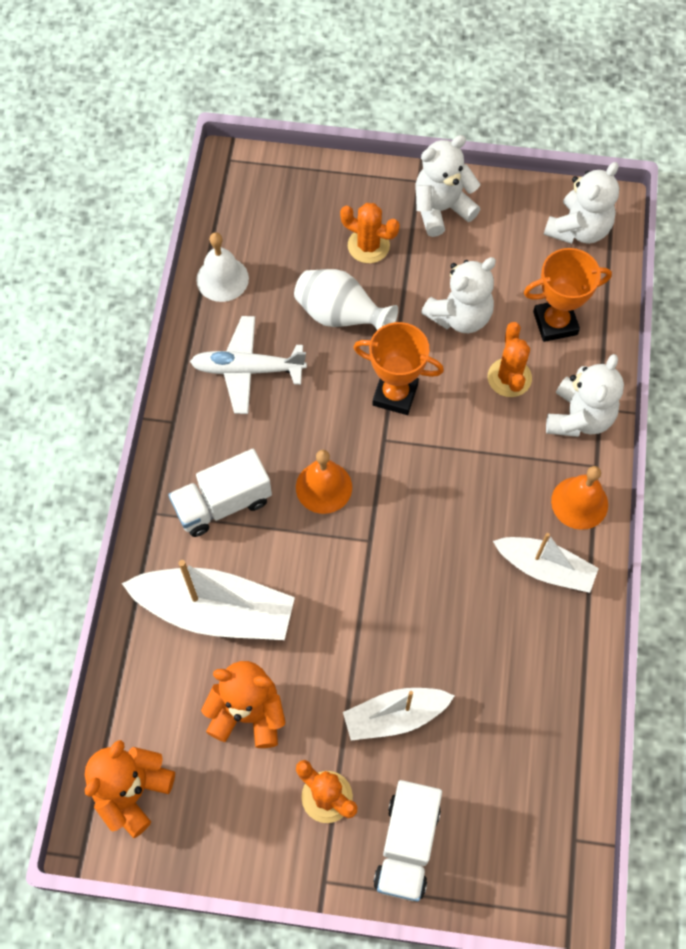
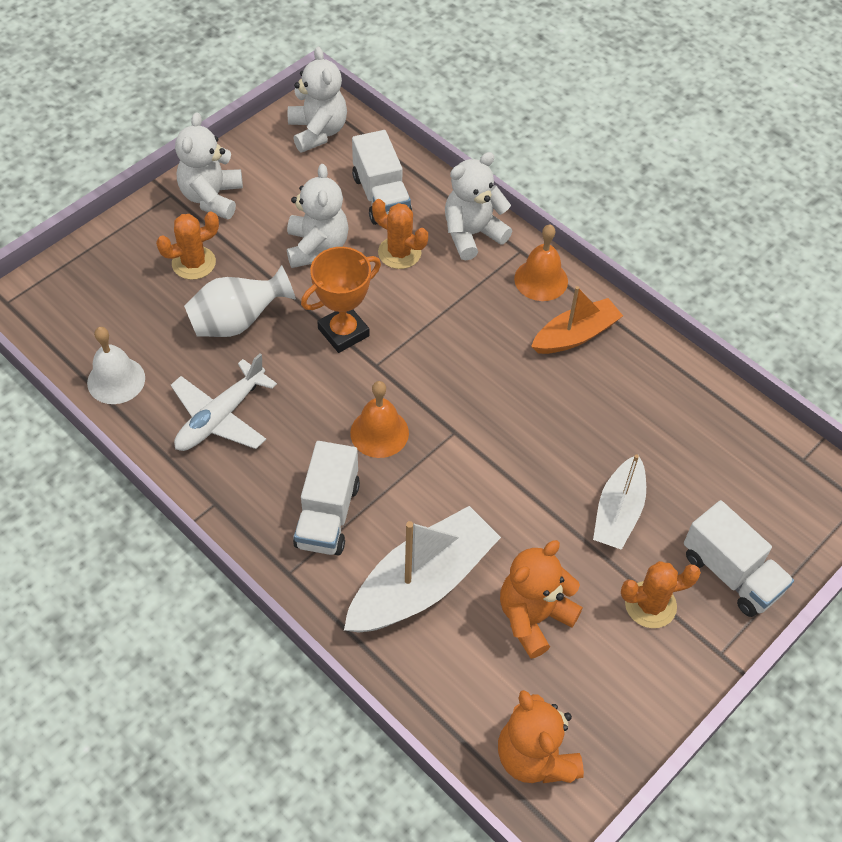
camera: 55 degrees left, 10 degrees down
white boat [493,533,599,593] -> orange boat [531,286,623,354]
orange trophy [524,248,612,342] -> white truck [352,130,412,225]
white teddy bear [546,354,624,437] -> white teddy bear turned 90 degrees counterclockwise [445,152,512,260]

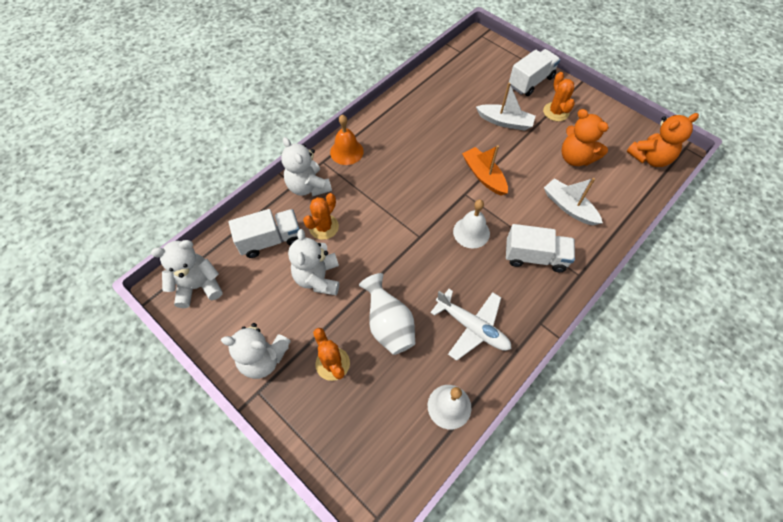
camera: 90 degrees left, 5 degrees up
white teddy bear [287,164,349,268] -> white teddy bear turned 90 degrees counterclockwise [288,229,339,295]
orange trophy [301,247,381,353] -> none
white boat [344,506,501,633] -> white boat [544,178,603,225], size x0.63
orange bell [350,381,409,458] -> white bell [453,200,490,249]
orange boat [531,286,623,354] -> orange boat moved to [462,145,508,196]

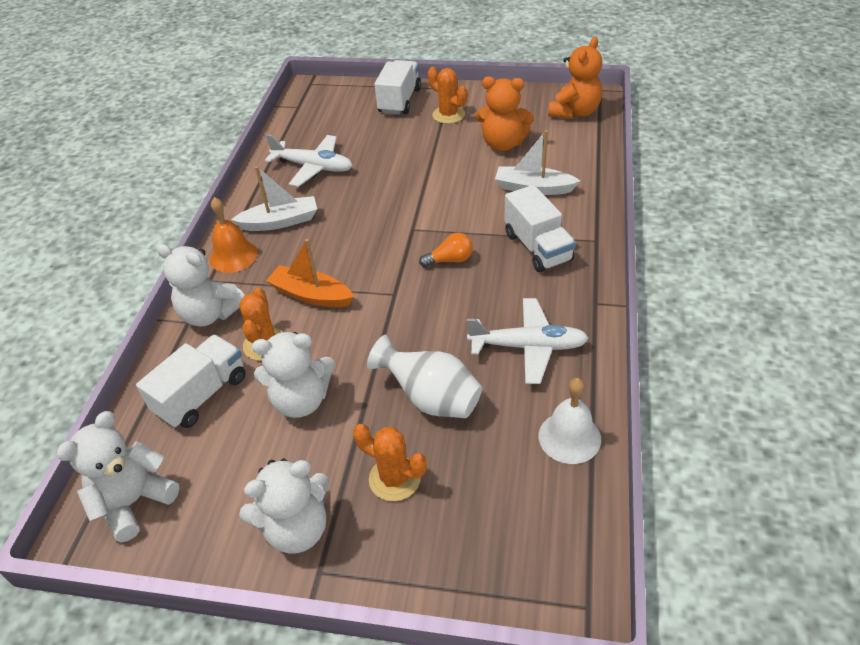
camera: 30 degrees left, 15 degrees down
white teddy bear [288,229,339,295] -> white teddy bear turned 60 degrees counterclockwise [252,332,335,418]
white bell [453,200,490,249] -> orange light bulb [419,233,473,267]
orange boat [462,145,508,196] -> orange boat moved to [266,239,354,307]
white boat [476,82,536,131] -> white boat moved to [231,166,317,231]
white truck [506,224,575,272] -> white truck turned 90 degrees clockwise [504,185,576,272]
none -> white plane [265,134,353,187]

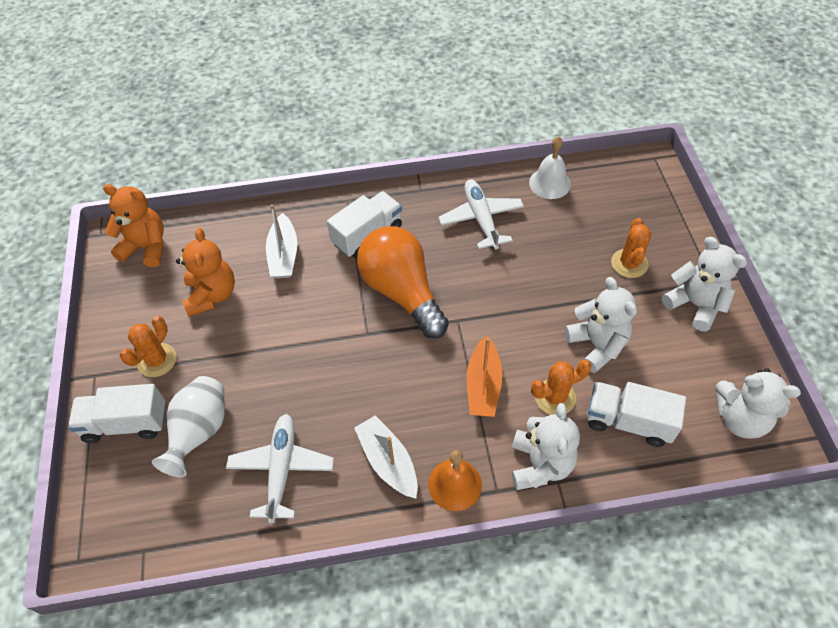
camera: 110 degrees left, 10 degrees up
white vase [367,335,482,418] -> white vase moved to [152,376,225,477]
orange light bulb [419,233,473,267] -> orange light bulb [357,226,449,339], size x2.43

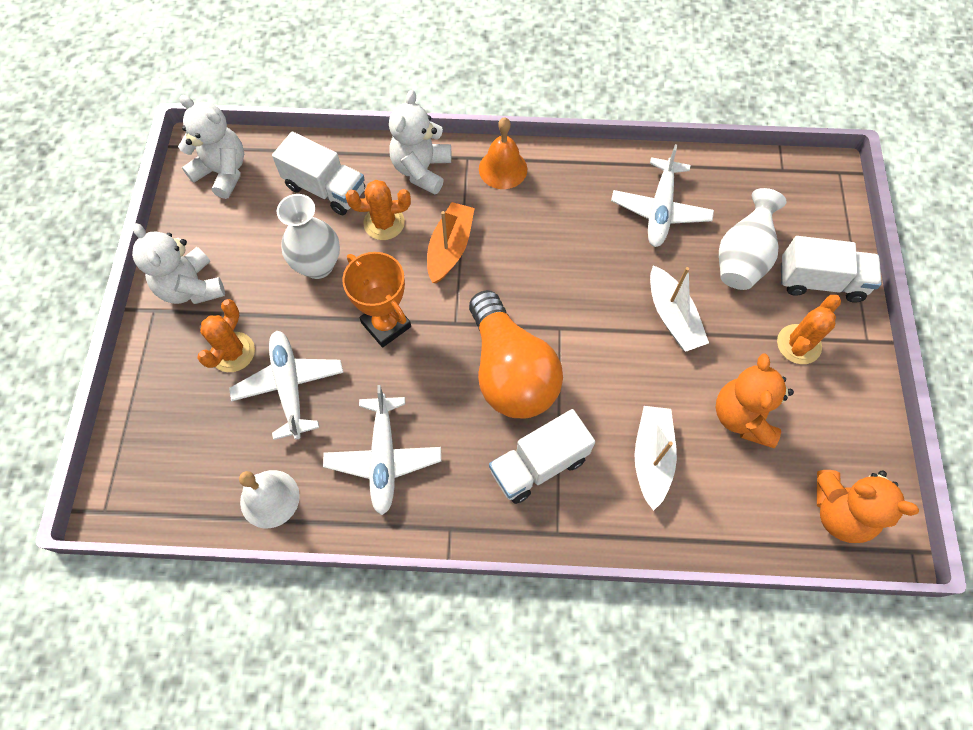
camera: 170 degrees left, 10 degrees up
white boat [355,415,418,498] -> white boat moved to [650,265,709,352]
white teddy bear [564,277,637,373] -> white vase [277,194,340,279]
none -> white plane [229,331,344,440]
none -> orange trophy [342,252,411,348]

